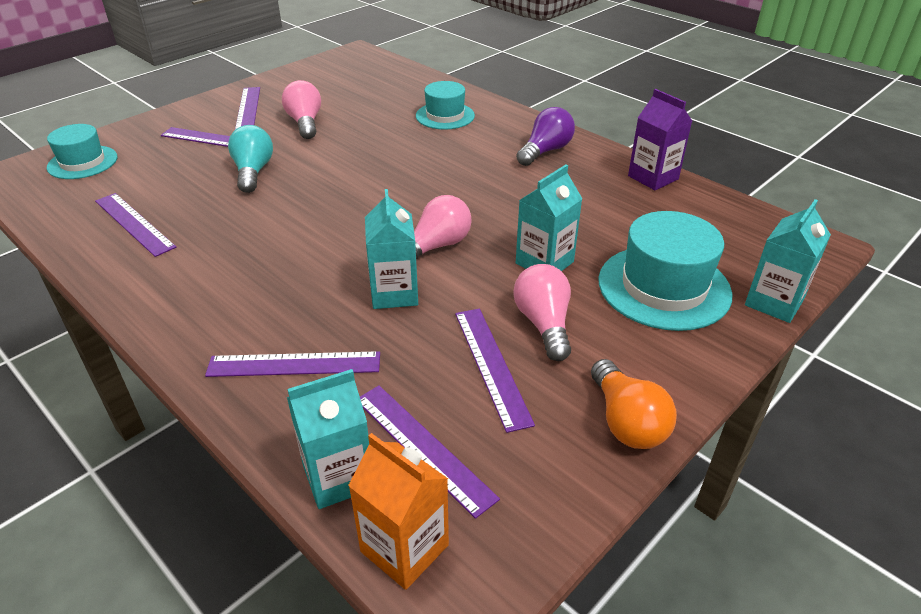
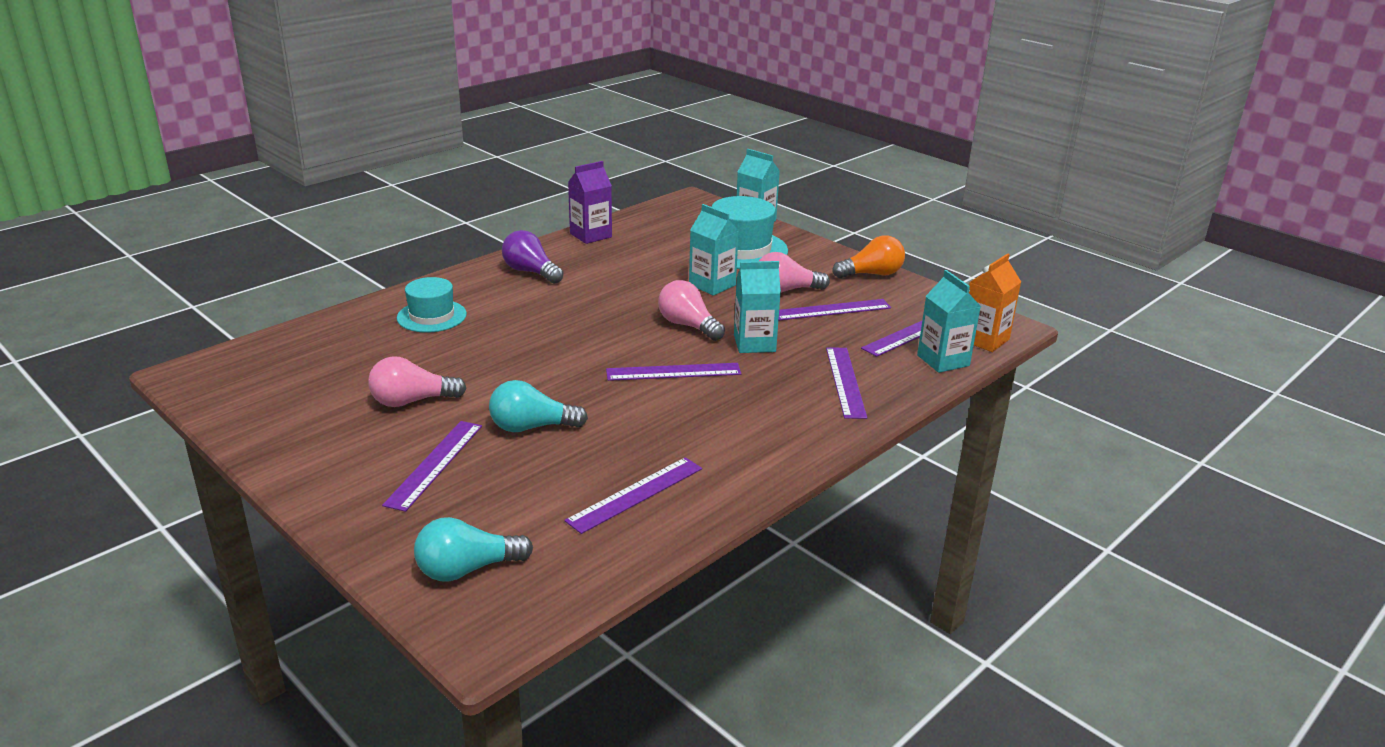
camera: 90 degrees left, 10 degrees down
turquoise hat [47,124,117,179] -> turquoise light bulb [414,517,533,581]
purple ruler [235,87,260,130] -> purple ruler moved to [606,363,741,381]

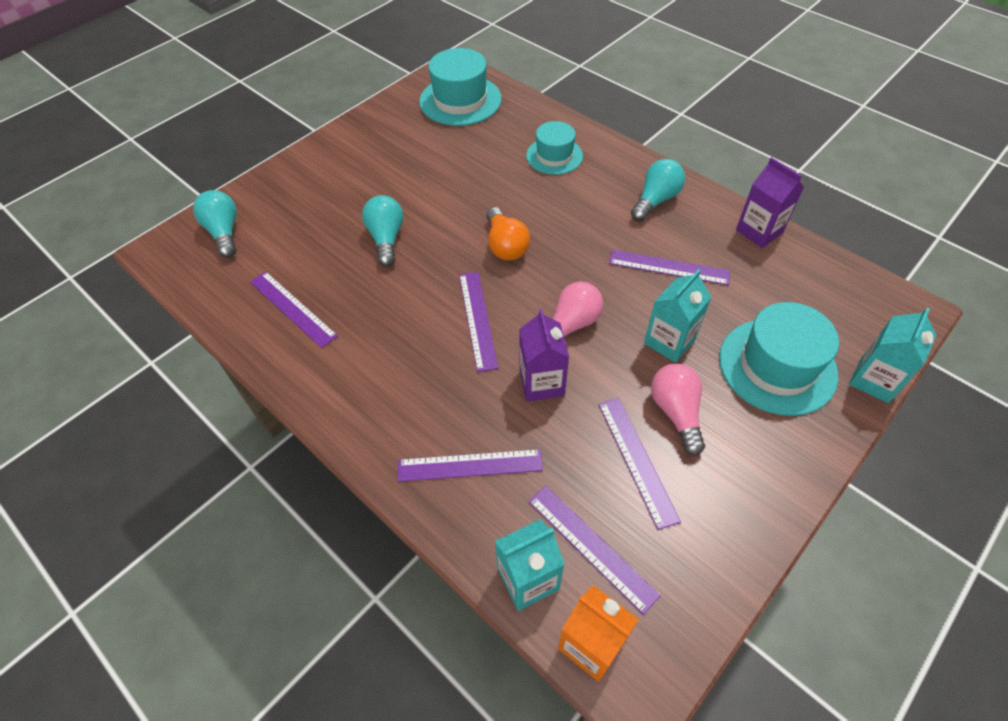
camera: 90 degrees right, 25 degrees up
pink light bulb [368,356,467,407] -> none
purple ruler [382,421,482,512] -> purple ruler moved to [609,250,730,285]
purple light bulb [502,230,563,284] -> turquoise light bulb [631,159,685,221]
turquoise carton [734,261,781,353] -> purple carton [519,309,569,402]
orange light bulb [832,235,905,278] -> orange light bulb moved to [486,207,530,261]
none -> turquoise hat [419,48,502,126]

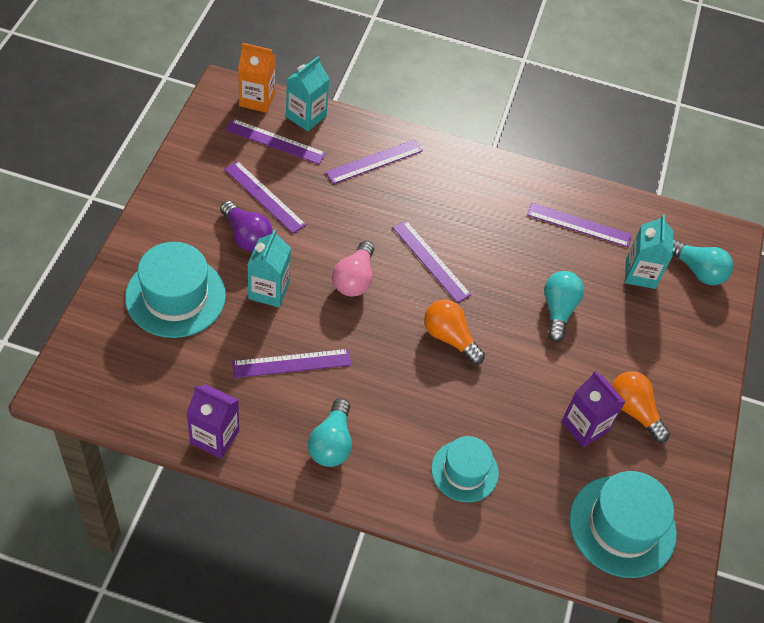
camera: 145 degrees right, 0 degrees up
turquoise light bulb [362,195,403,267] -> turquoise light bulb turned 135 degrees counterclockwise [544,271,584,342]
purple carton [519,309,569,402] -> purple carton moved to [561,371,625,447]
pink light bulb [651,364,705,456] -> purple light bulb [220,201,273,252]
turquoise carton [849,308,936,403] -> turquoise carton moved to [625,214,673,289]
none -> orange light bulb [612,371,670,443]

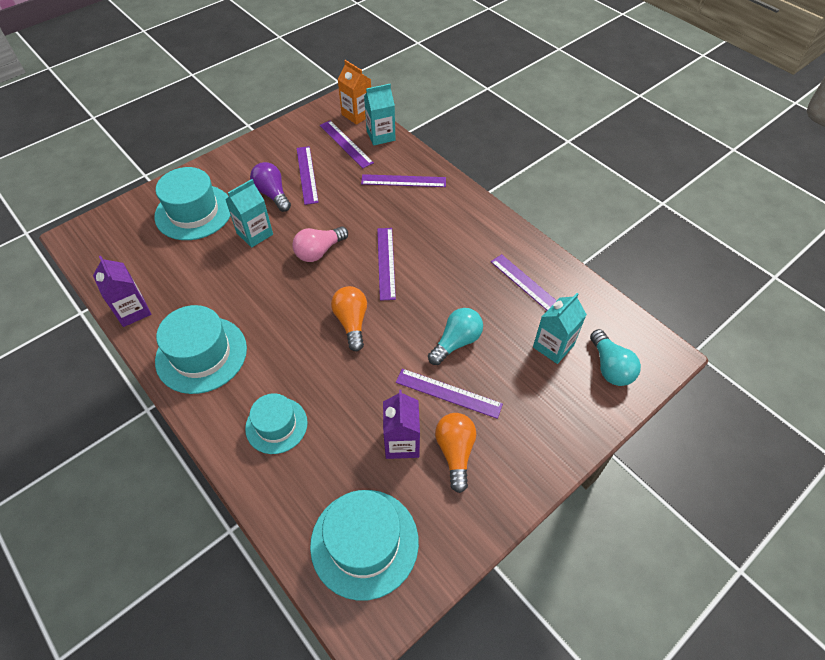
camera: 40 degrees right, 0 degrees up
purple light bulb [220,201,273,252] -> purple light bulb turned 150 degrees clockwise [250,162,291,212]
purple ruler [232,349,351,378] -> purple ruler moved to [396,368,503,419]
turquoise light bulb [308,398,352,467] -> turquoise hat [155,305,247,394]

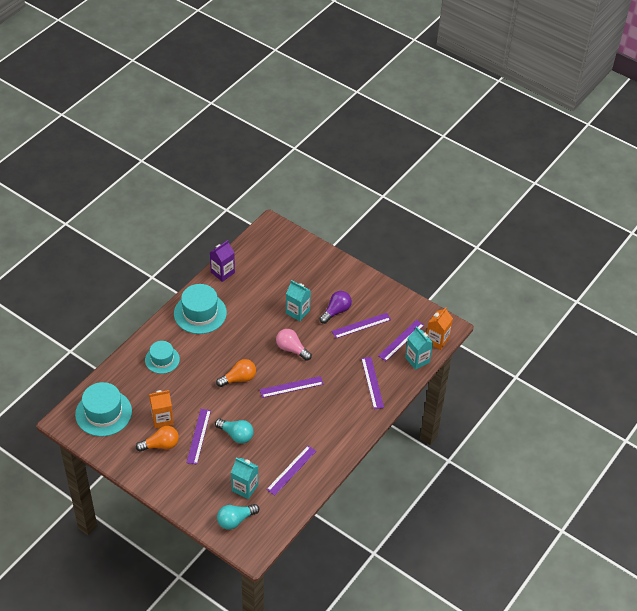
camera: 75 degrees right, 5 degrees down
turquoise hat [154,167,231,240] -> none
purple carton [383,390,420,459] -> orange carton [149,390,174,428]

